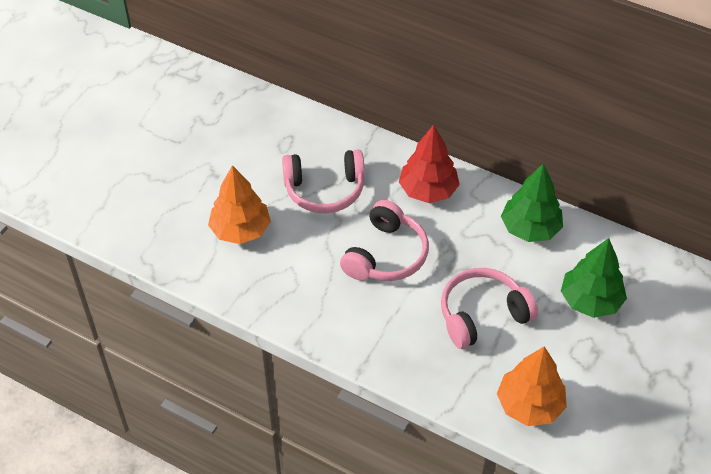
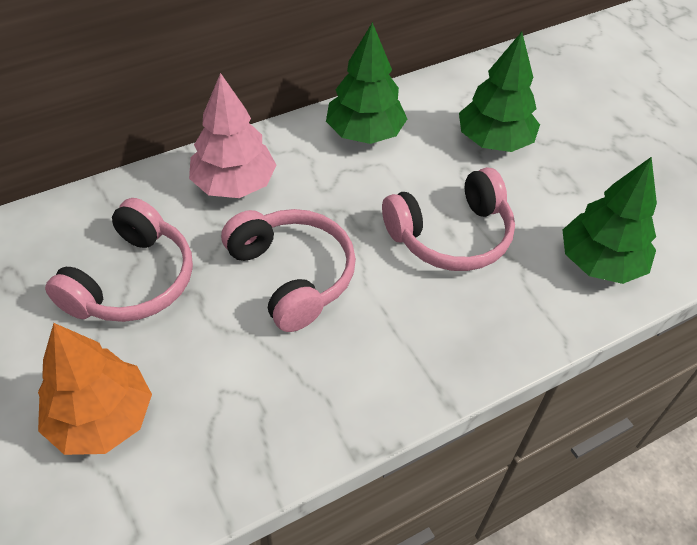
camera: 60 degrees left, 0 degrees up
red tree [399,125,460,203] -> pink tree [189,73,277,198]
pink headphones [441,268,538,349] -> pink headphones turned 120 degrees counterclockwise [382,167,515,271]
orange tree [497,346,567,426] -> green tree [563,157,657,284]

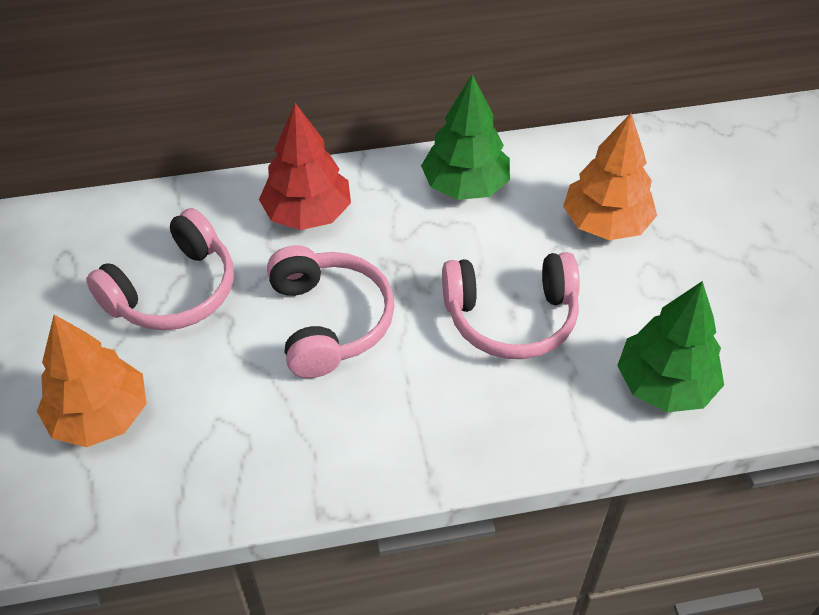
camera: 20 degrees right, 0 degrees up
pink tree [189,73,277,198] -> red tree [259,103,351,230]
green tree [459,32,540,152] -> orange tree [563,113,657,240]

